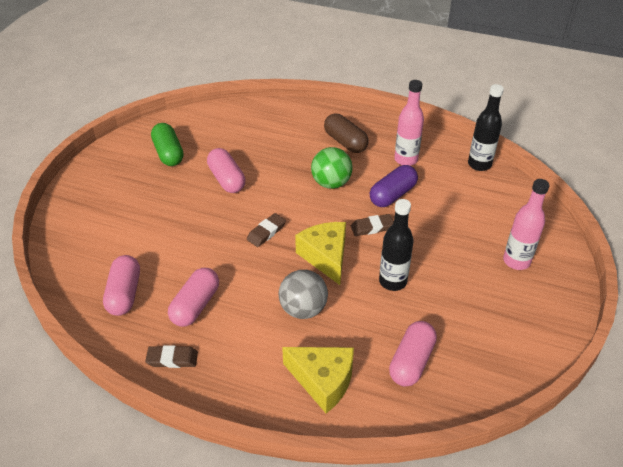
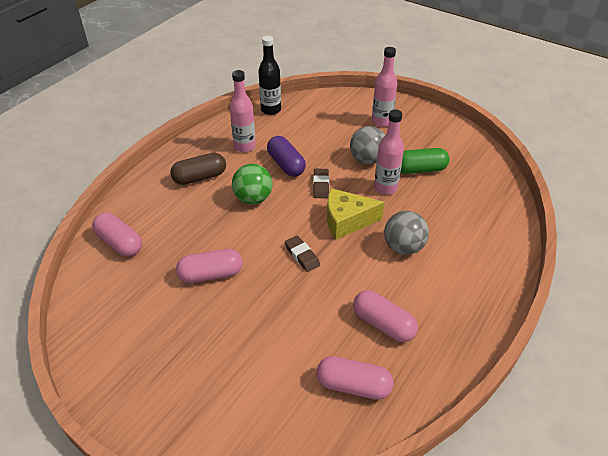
camera: 75 degrees left, 0 degrees up
brown eraser [145,345,198,368] -> none
green capsule [151,123,184,166] -> green capsule moved to [400,148,450,174]
yellow cheese [282,347,354,413] -> none
black bottle [379,199,414,291] -> pink bottle [374,109,404,195]
pink capsule [389,321,437,387] -> pink capsule moved to [92,213,142,257]
none -> grey ball [350,126,385,164]

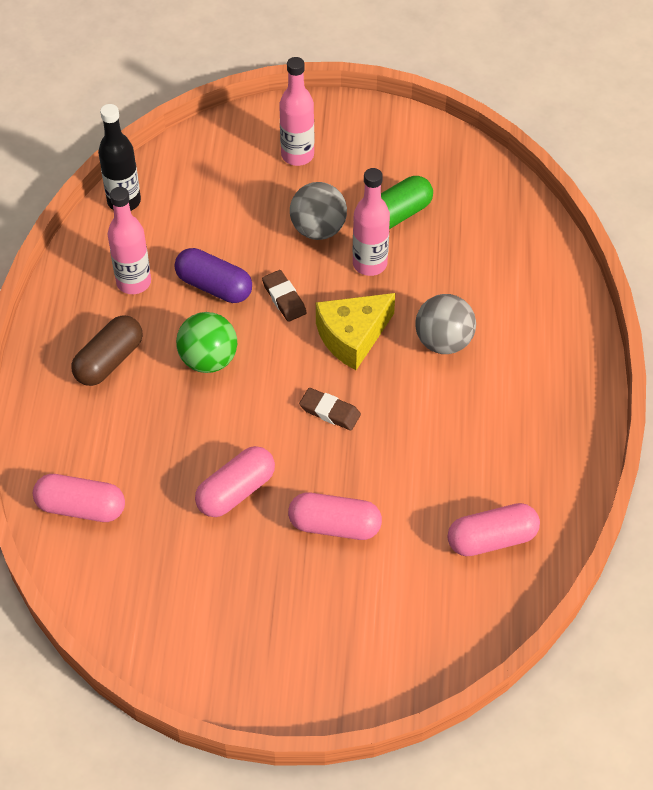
camera: 30 degrees left, 10 degrees up
pink capsule [353,290,418,342] -> pink capsule moved to [288,493,382,540]

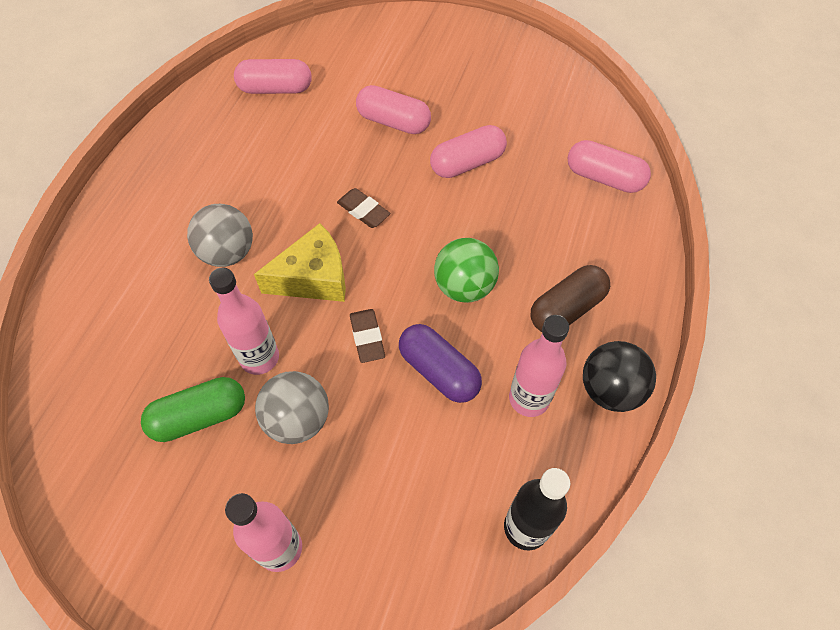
camera: 165 degrees left, 5 degrees up
none -> black ball [583,341,656,412]

